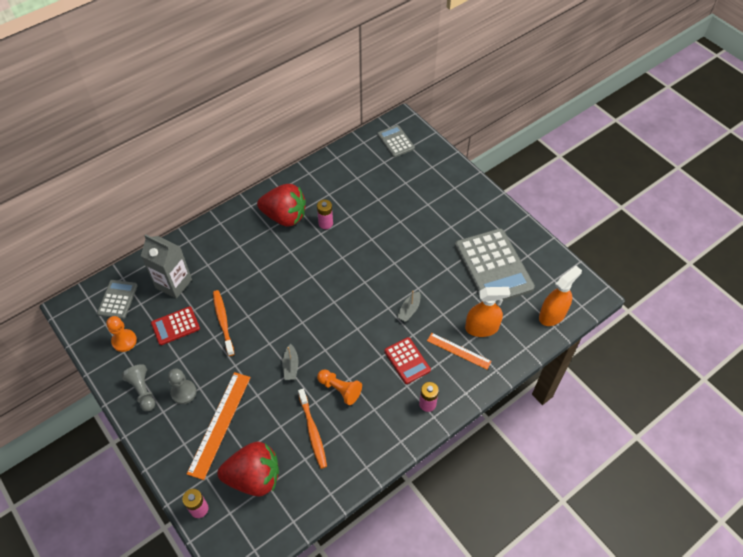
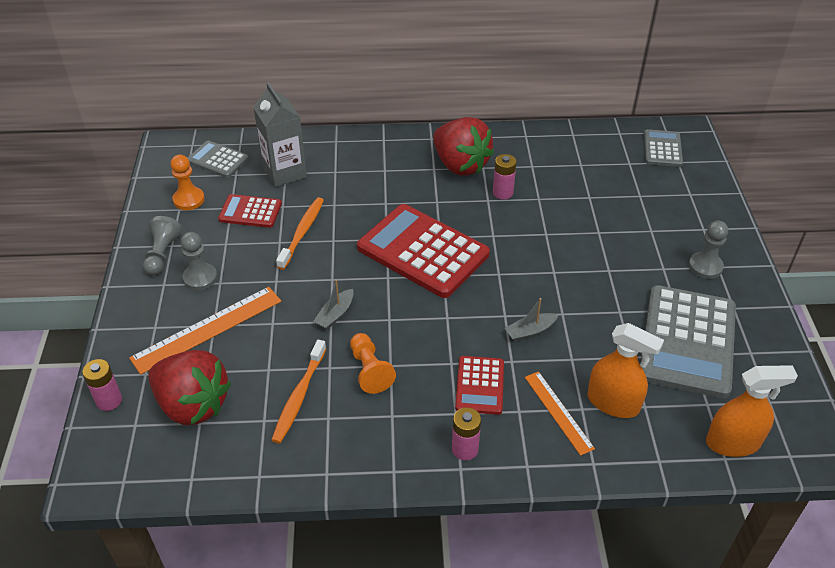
camera: 35 degrees right, 10 degrees down
grey calculator [97,280,138,319] -> grey calculator turned 105 degrees counterclockwise [188,141,249,178]
none -> red calculator [357,204,490,298]
none -> grey pawn [689,221,728,279]

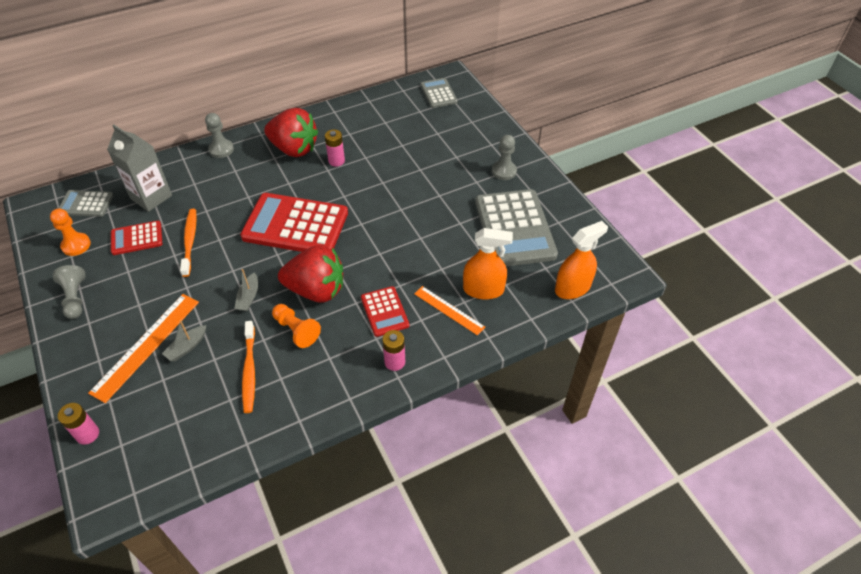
camera: 25 degrees left, 5 degrees up
red strawberry [148,350,231,425] -> red strawberry moved to [278,245,343,303]
grey pawn [181,232,217,291] -> grey pawn moved to [205,113,234,158]
grey boat [505,298,558,342] -> grey boat moved to [162,320,206,361]

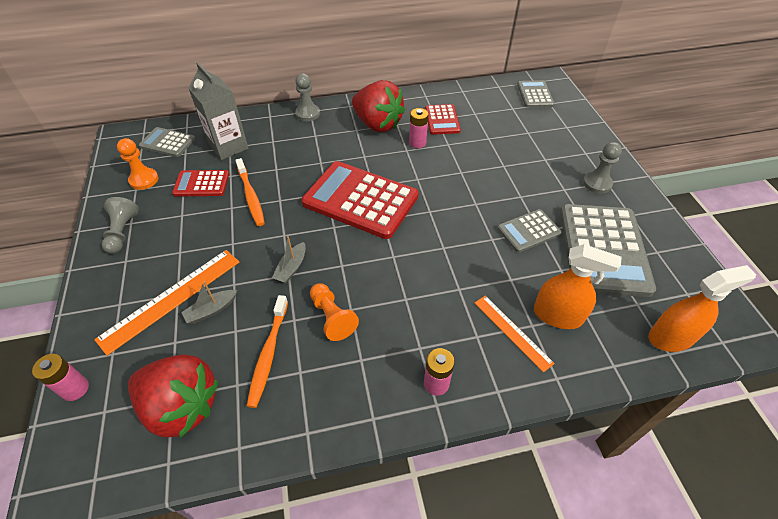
camera: 15 degrees right, 0 degrees up
orange toothbrush [180,209,197,277] -> orange toothbrush turned 150 degrees clockwise [235,158,265,226]
red strawberry [278,245,343,303] -> red strawberry moved to [128,354,219,438]
red calculator [361,286,409,337] -> red calculator moved to [425,104,461,135]
none -> grey calculator [497,209,562,253]

